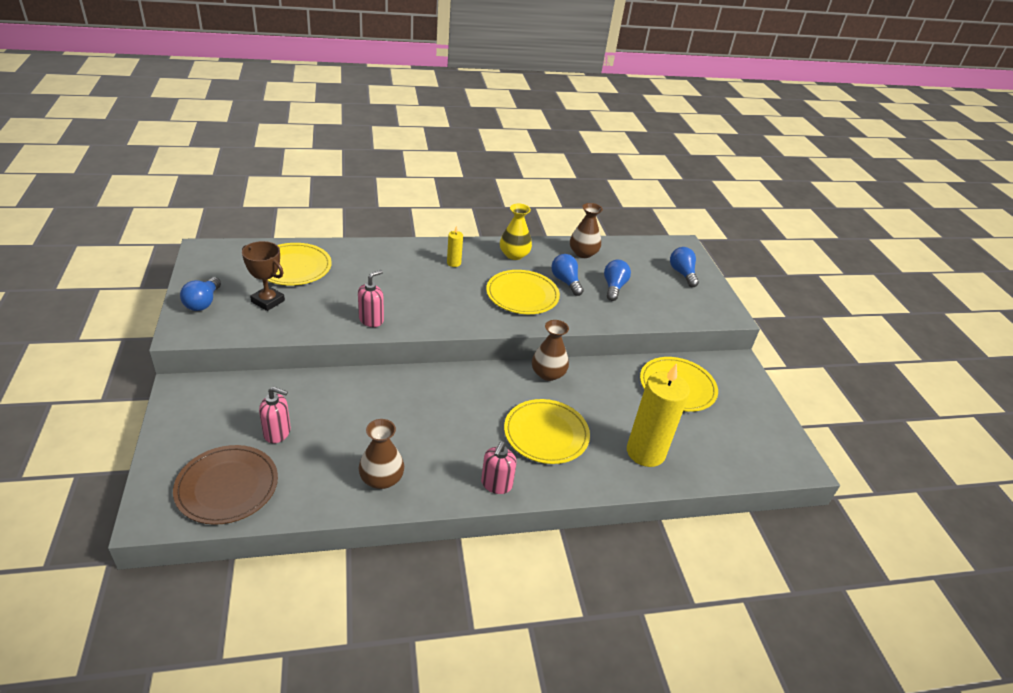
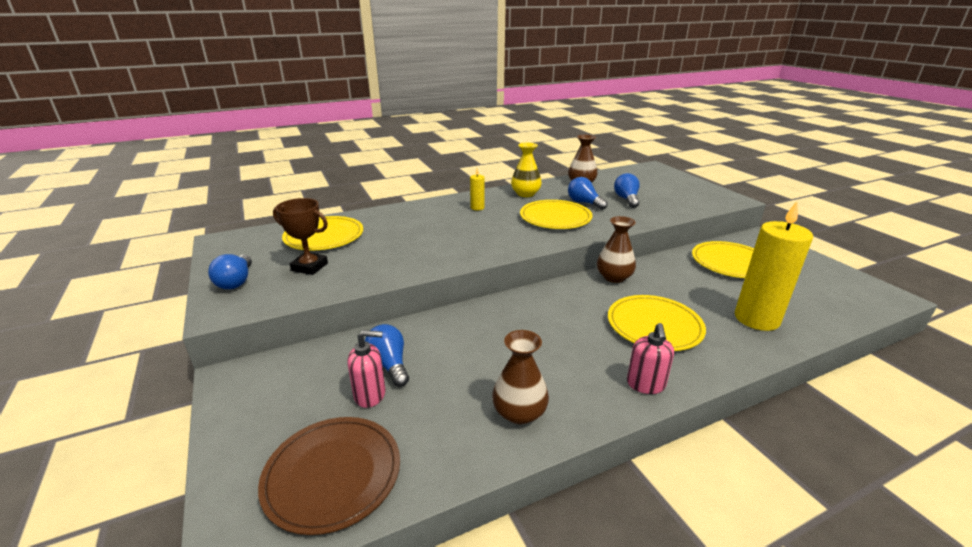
camera: 10 degrees left, 10 degrees down
pink soap dispenser [358,270,384,327] -> none
blue light bulb [670,247,699,287] -> blue light bulb moved to [365,324,409,387]

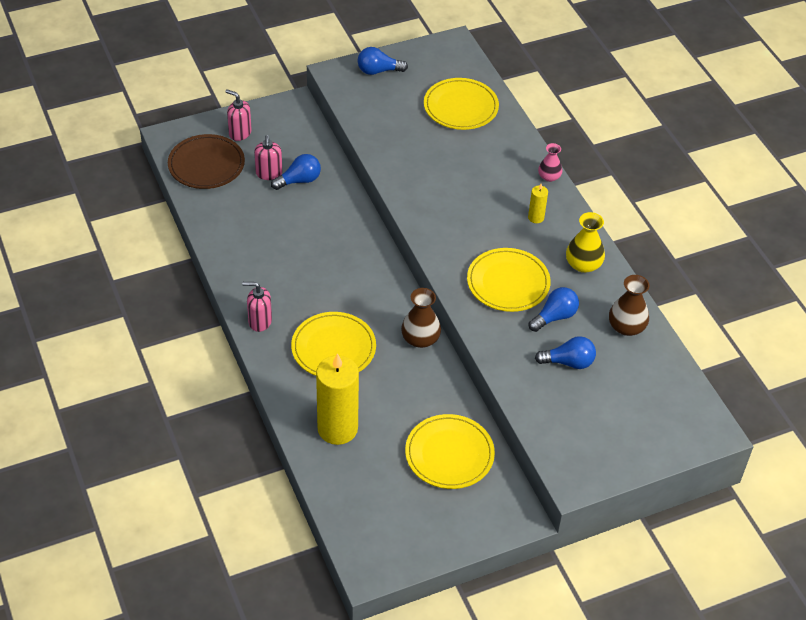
camera: 90 degrees right, 20 degrees up
brown trophy [273,198,328,275] -> none
brown vase [492,330,549,424] -> none
none -> pink soap dispenser [225,90,252,141]
none -> pink vase [538,143,562,182]

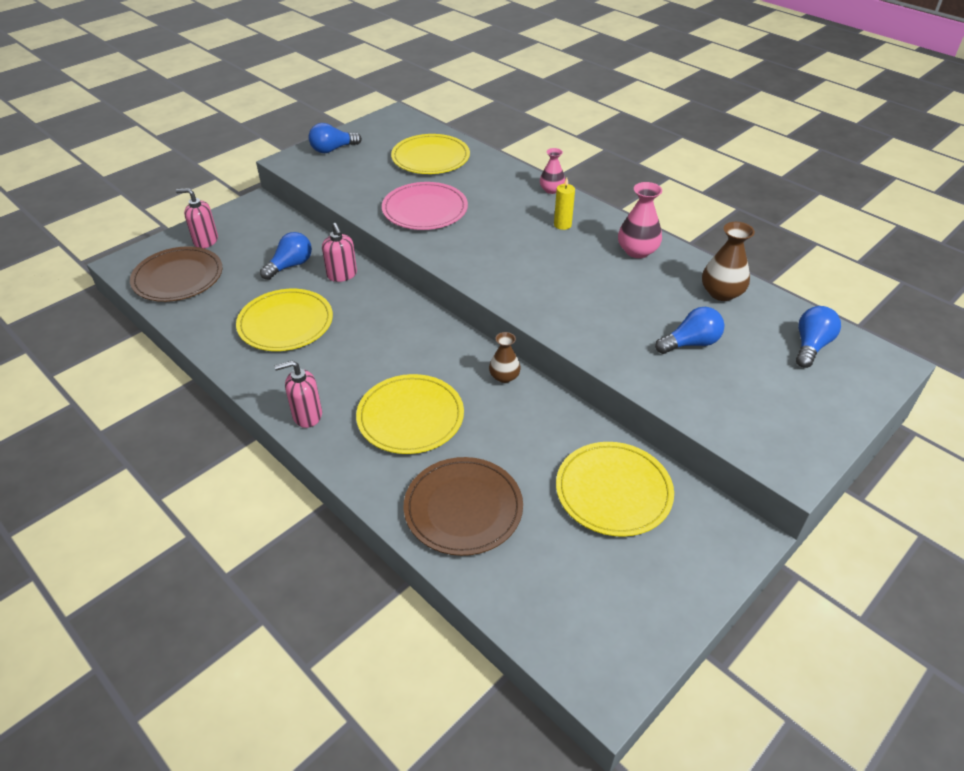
camera: 20 degrees left, 5 degrees down
pink soap dispenser [254,135,282,180] -> pink soap dispenser moved to [322,223,357,282]
yellow candle [316,353,359,445] -> brown plate [404,457,523,556]
brown vase [401,288,441,348] -> brown vase [489,332,521,383], size x0.65
yellow plate [467,248,551,312] -> yellow plate moved to [236,289,333,351]
blue light bulb [529,287,579,332] -> blue light bulb moved to [796,306,841,368]
yellow vase [566,212,605,273] -> pink vase [618,182,662,258]
none -> pink plate [382,182,468,230]

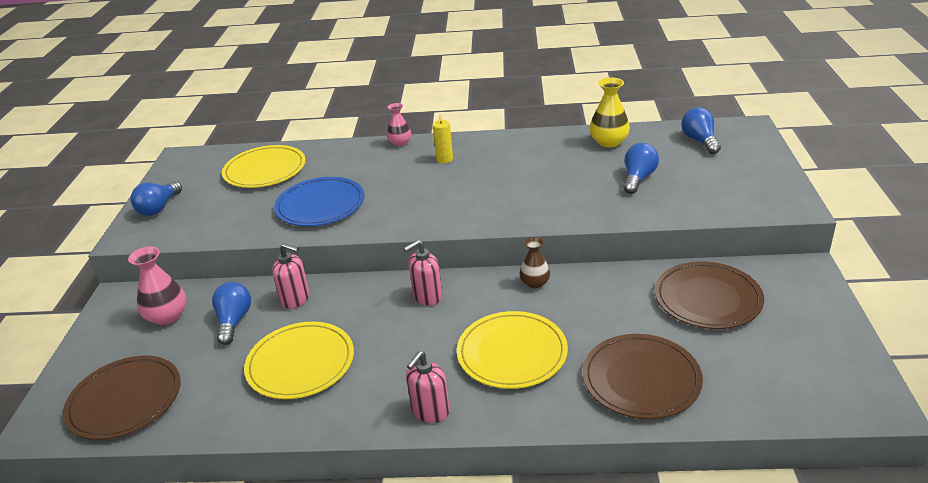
camera: 40 degrees left, 10 degrees down
pink soap dispenser [176,188,218,248] -> pink soap dispenser moved to [403,240,442,306]
pink plate [382,182,468,230] -> blue plate [274,177,365,226]
yellow plate [556,442,674,537] -> brown plate [655,261,764,329]
pink vase [618,182,662,258] -> pink vase moved to [128,246,187,325]
brown vase [702,222,755,301] -> yellow vase [589,77,630,147]

